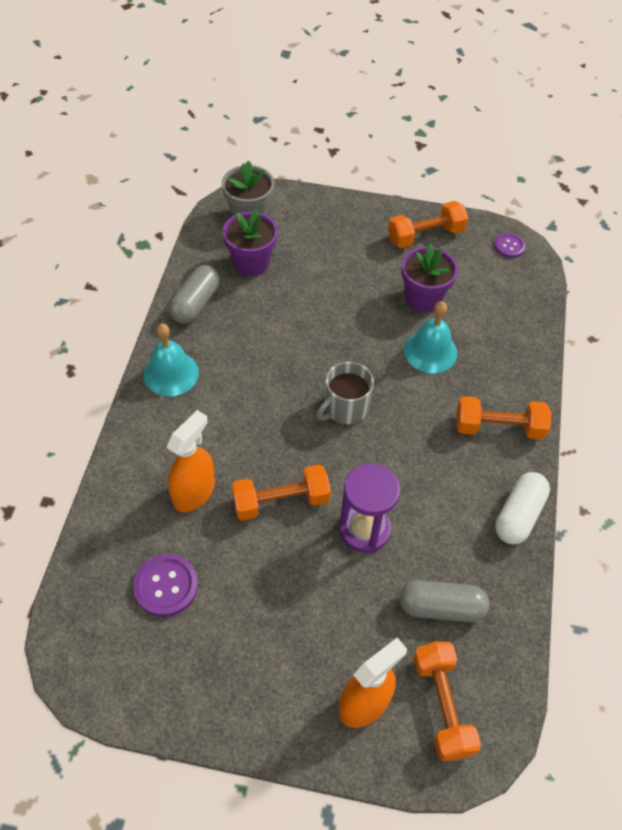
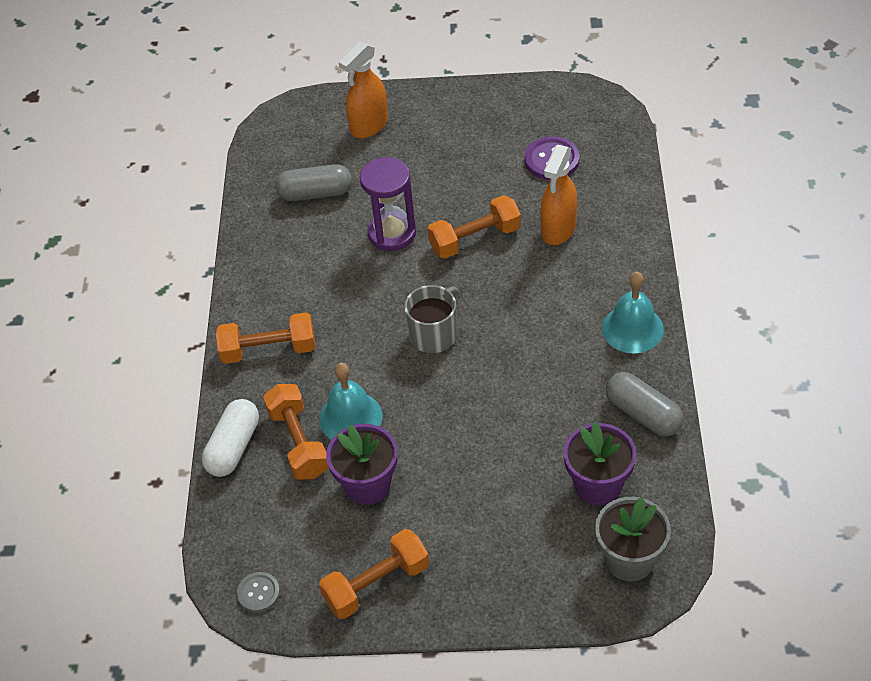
camera: 175 degrees right, 5 degrees down
grey capsule [169,265,220,324] -> grey capsule turned 60 degrees counterclockwise [606,372,684,436]
orange dumbbell [413,641,481,761] -> orange dumbbell moved to [263,384,329,480]
purple button [494,233,525,258] -> grey button [237,572,280,613]
white capsule [495,472,550,544] -> white capsule moved to [202,399,259,477]

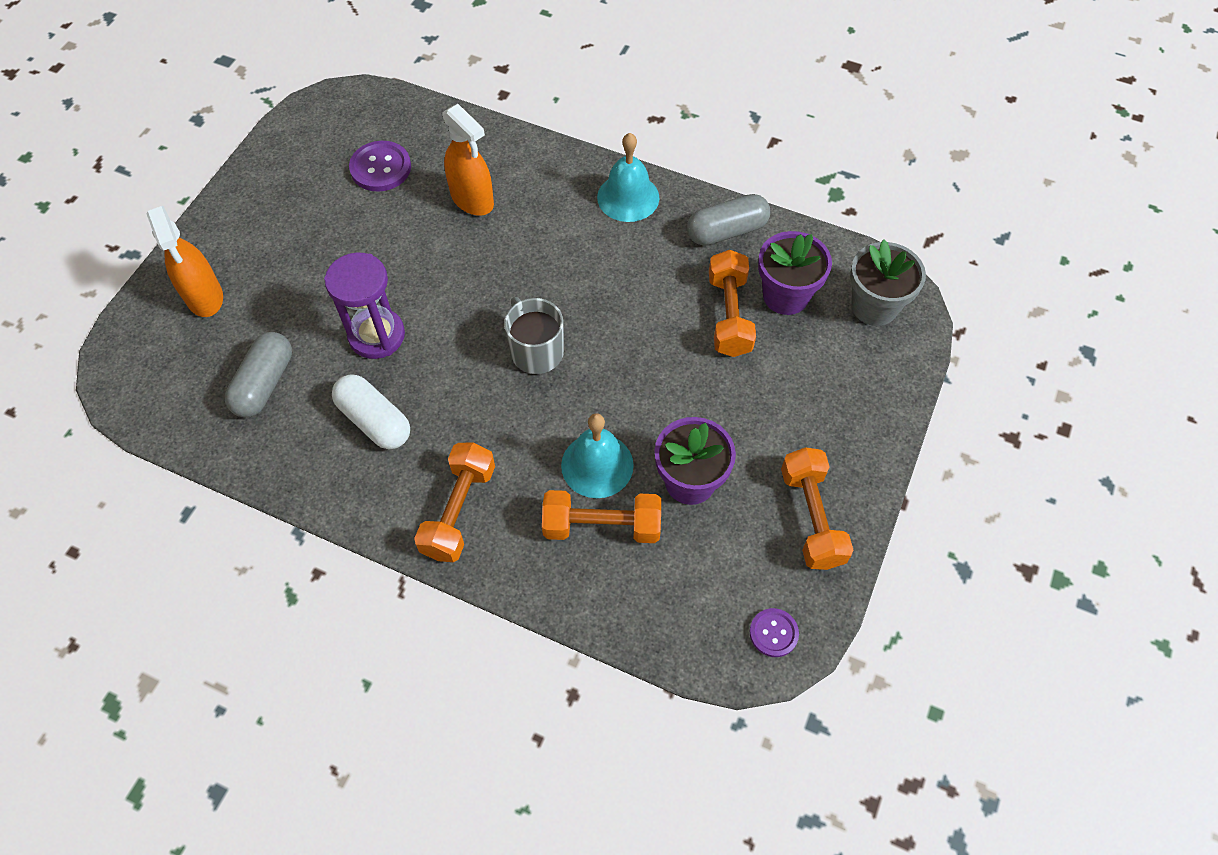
camera: 70 degrees left, 10 degrees up
white capsule [202,399,259,477] -> white capsule moved to [332,374,410,449]
grey button [237,572,280,613] -> purple button [750,608,799,657]
orange dumbbell [427,195,521,259] -> orange dumbbell moved to [709,250,756,357]

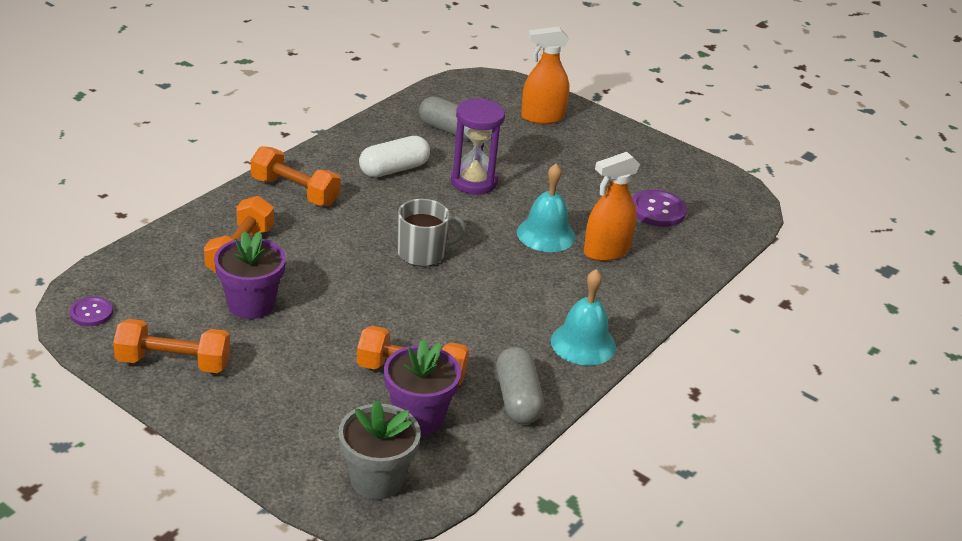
camera: 100 degrees right, 25 degrees down
turquoise bell [561,414,634,498] -> turquoise bell moved to [517,164,575,252]

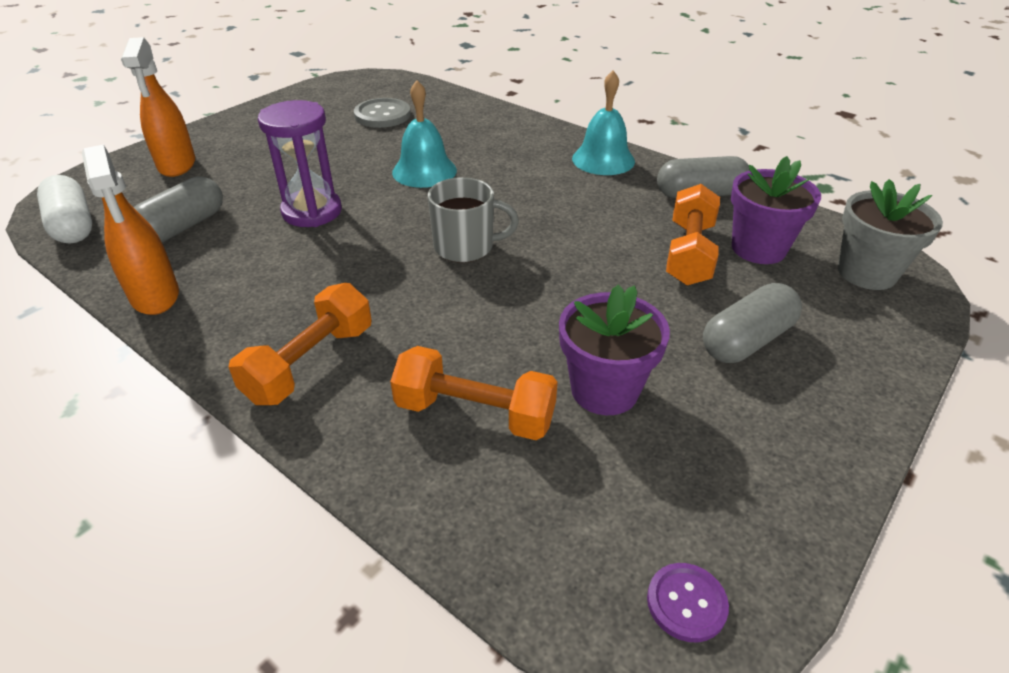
camera: 85 degrees left, 5 degrees up
orange dumbbell [113,319,230,373] -> none
white capsule [359,136,430,177] -> white capsule moved to [37,175,92,243]
grey mug [397,199,466,266] -> grey mug turned 105 degrees clockwise [428,177,519,263]
orange spray bottle [584,152,640,261] -> orange spray bottle moved to [82,145,179,315]
purple button [632,190,687,227] -> grey button [354,98,411,128]
none -> grey capsule [703,283,802,363]

